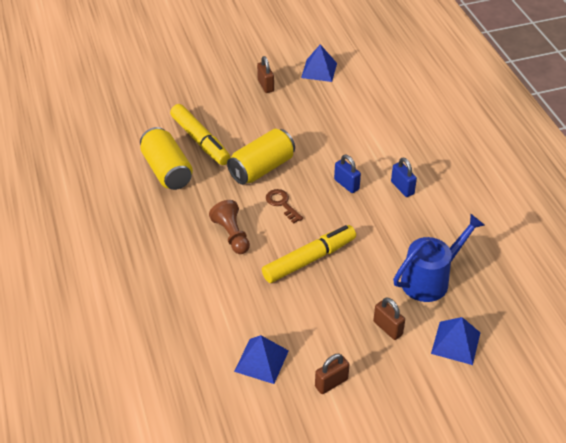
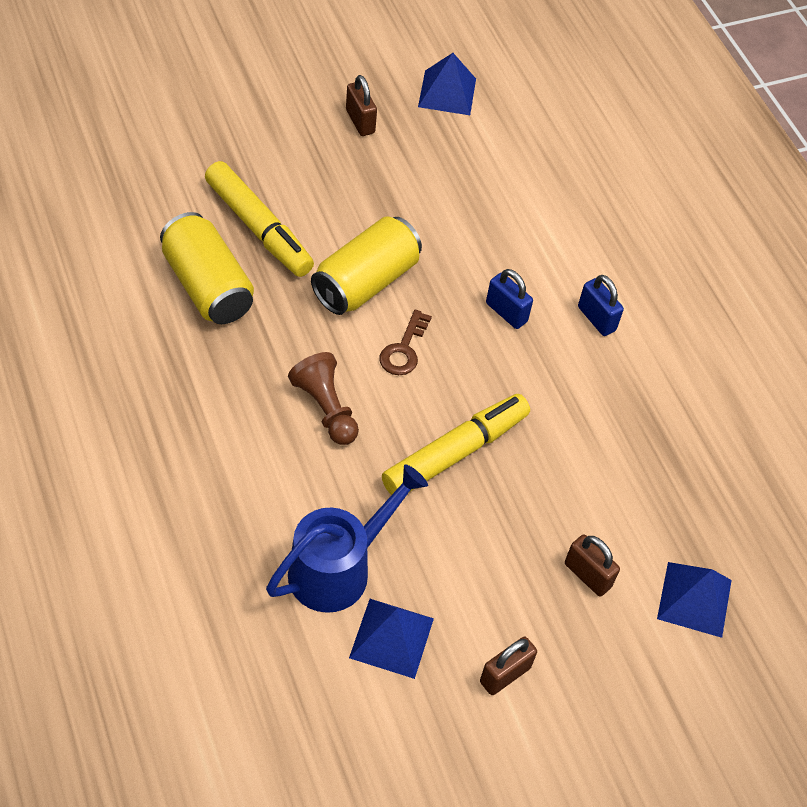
camera: 10 degrees left, 10 degrees up
brown key [266,189,303,224] -> brown key turned 120 degrees counterclockwise [379,310,432,375]
blue watering can [393,214,485,302] -> blue watering can moved to [266,464,428,613]

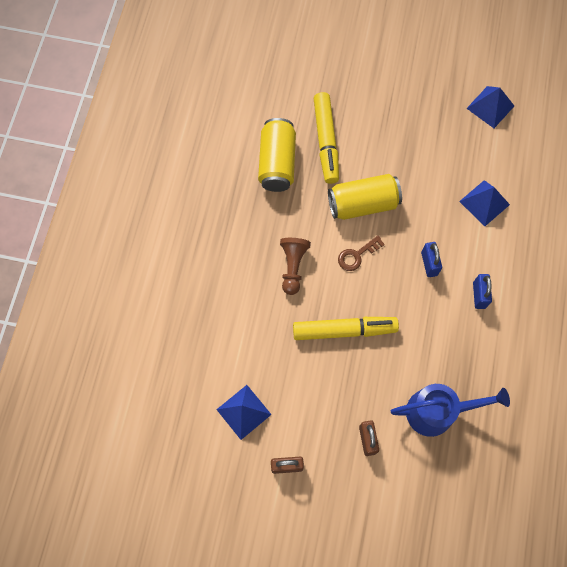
camera: 40 degrees right, 15 degrees up
blue watering can [266,464,428,613] -> blue watering can moved to [391,384,510,437]
brown padlock [346,75,377,136] -> none
blue pyramid [657,562,732,638] -> blue pyramid moved to [459,180,510,226]

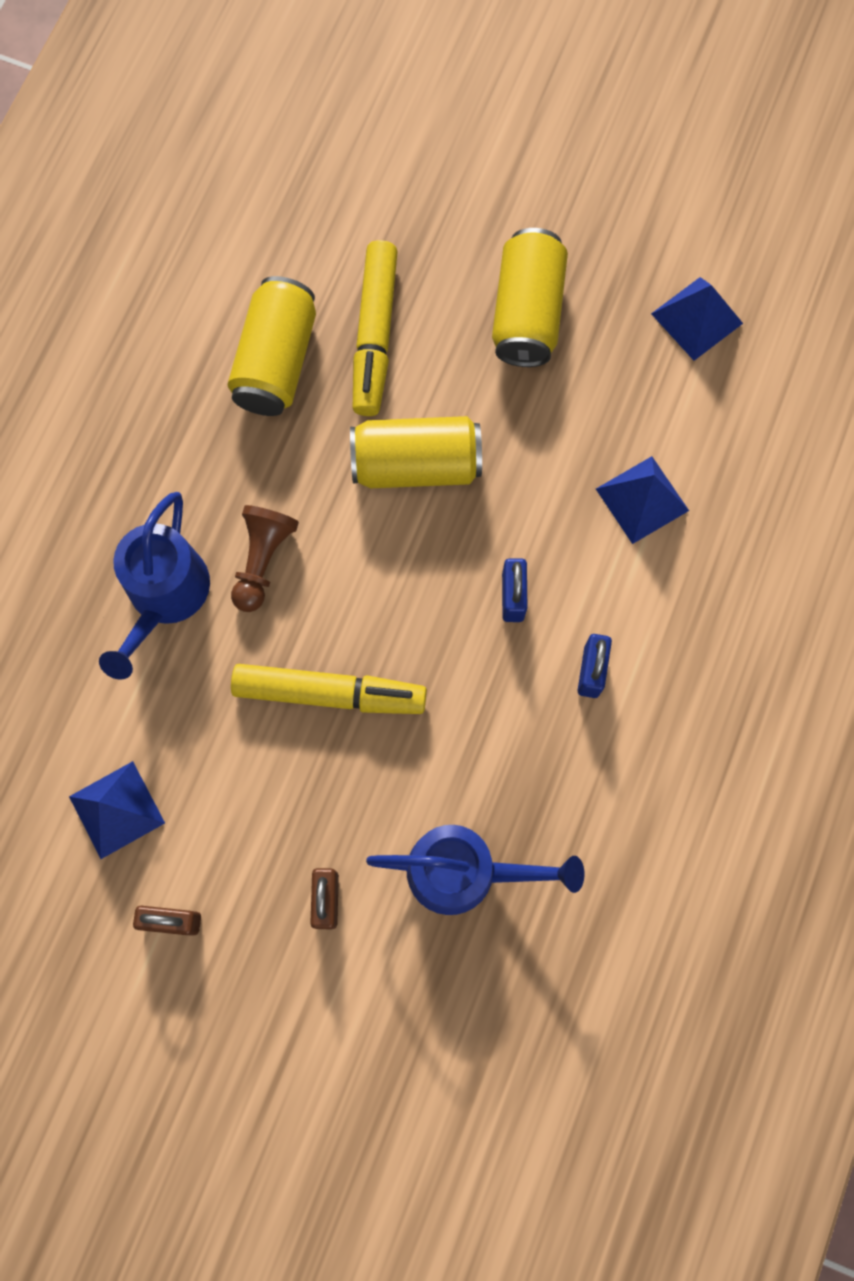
camera: 10 degrees right, 5 degrees up
brown key [338,236,385,271] -> none
none -> blue watering can [99,492,210,680]
none -> yellow can [492,228,568,367]

